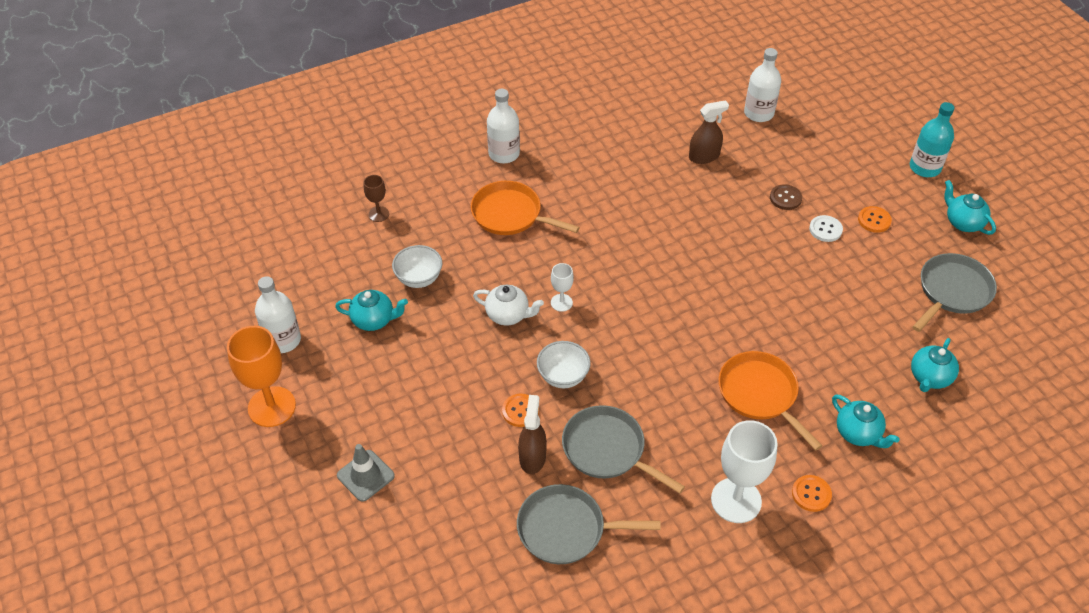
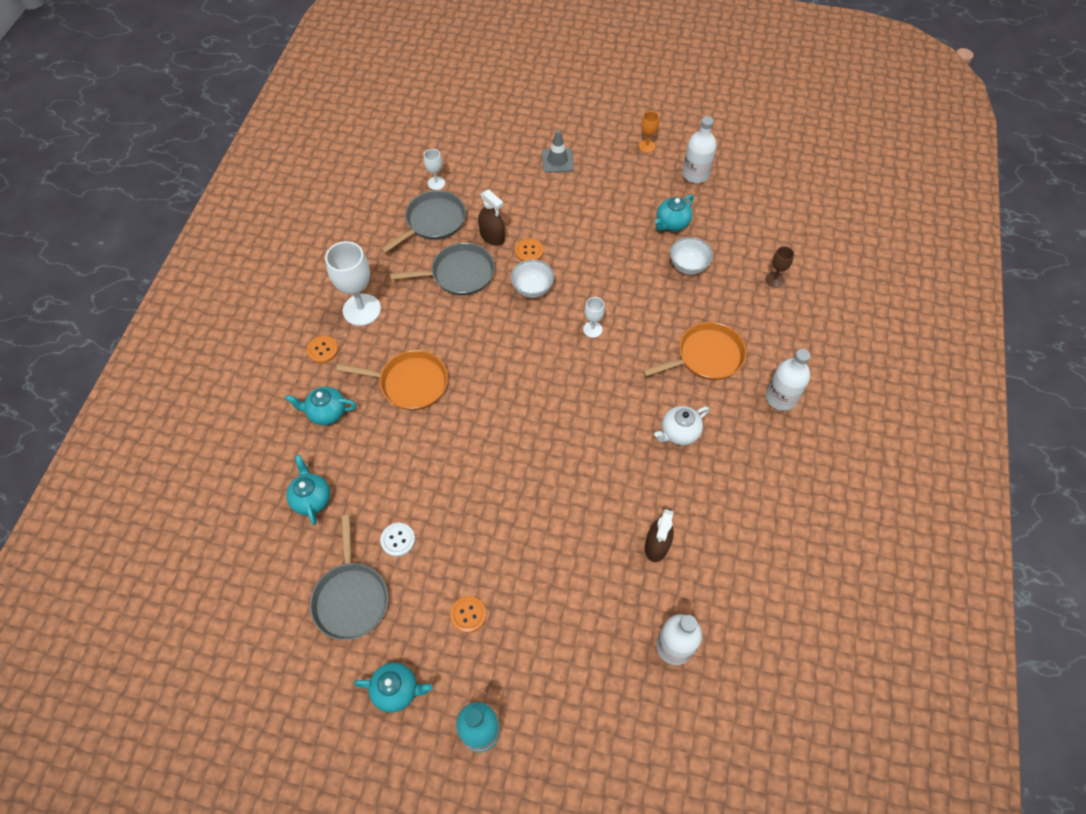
camera: 130 degrees right, 10 degrees up
orange goblet [227,326,296,427] -> orange goblet [638,111,659,153], size x0.50
white teapot [473,285,544,325] -> white teapot moved to [654,406,709,445]
brown button [770,184,802,210] -> none
white button [809,215,843,242] -> white button moved to [380,523,415,557]
none -> white goblet [424,149,445,190]

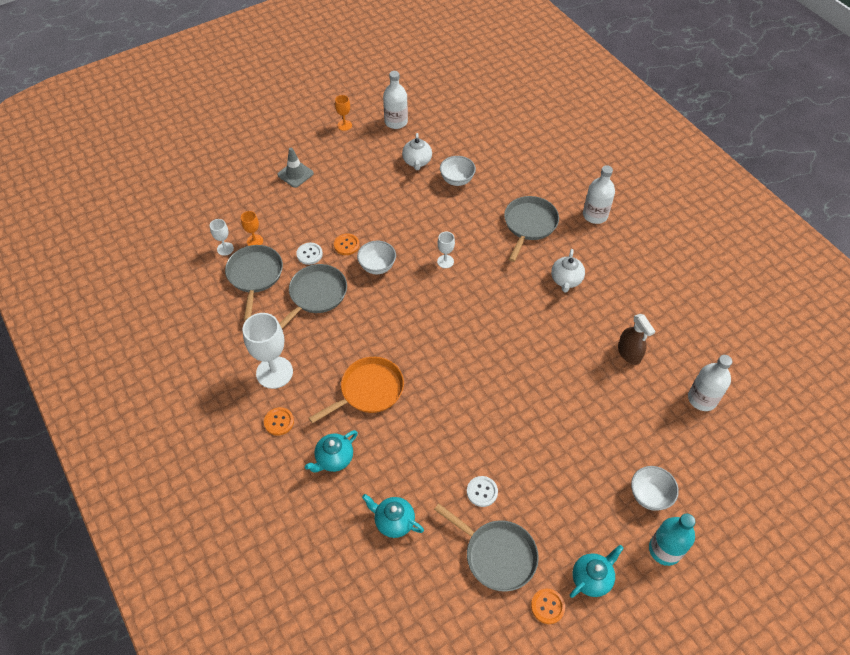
camera: 45 degrees left, 5 degrees down
orange button [450,596,486,633] -> orange button moved to [531,589,565,624]
brown spray bottle [478,190,505,246] -> white button [296,243,323,265]
orange pan [643,322,746,380] -> grey pan [504,196,559,262]
turquoise teapot [655,195,694,231] -> white teapot [402,133,432,170]
brown goblet [765,246,794,287] -> none
none -> orange goblet [241,211,263,246]
none -> white bowl [631,466,679,511]

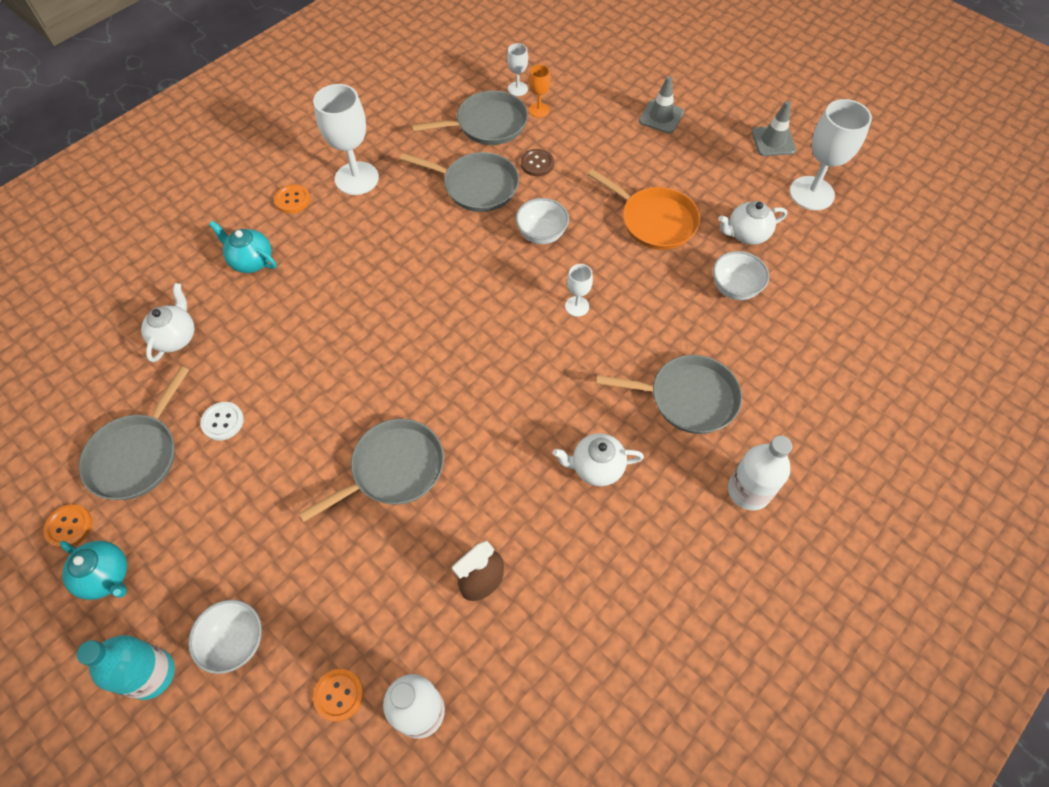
camera: 75 degrees right, 5 degrees up
white button [296,243,323,265] -> brown button [521,149,554,176]
orange pan [309,357,404,423] -> orange pan moved to [588,169,700,250]
orange button [334,234,360,255] -> orange button moved to [313,669,364,722]
orange goblet [335,95,352,131] -> grey traffic cone [752,101,796,156]
turquoise teapot [362,494,424,538] -> white teapot [141,283,195,362]
white bottle [383,71,408,129] -> white goblet [790,99,872,210]
none -> grey pan [299,419,444,522]

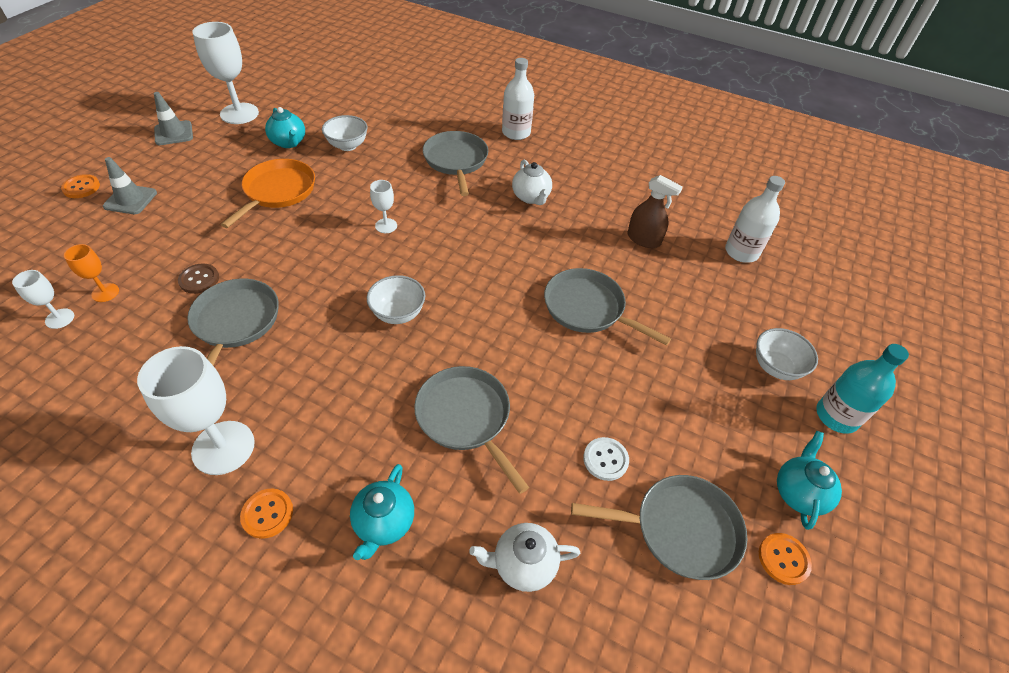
camera: 110 degrees left, 10 degrees down
orange button [313,669,364,722] -> orange button moved to [61,174,100,198]
grey pan [412,91,528,145] -> grey pan moved to [414,366,529,494]
white bowl [516,198,569,244] -> white bowl moved to [367,275,425,324]
white teapot [719,201,787,245] -> turquoise teapot [265,107,305,148]

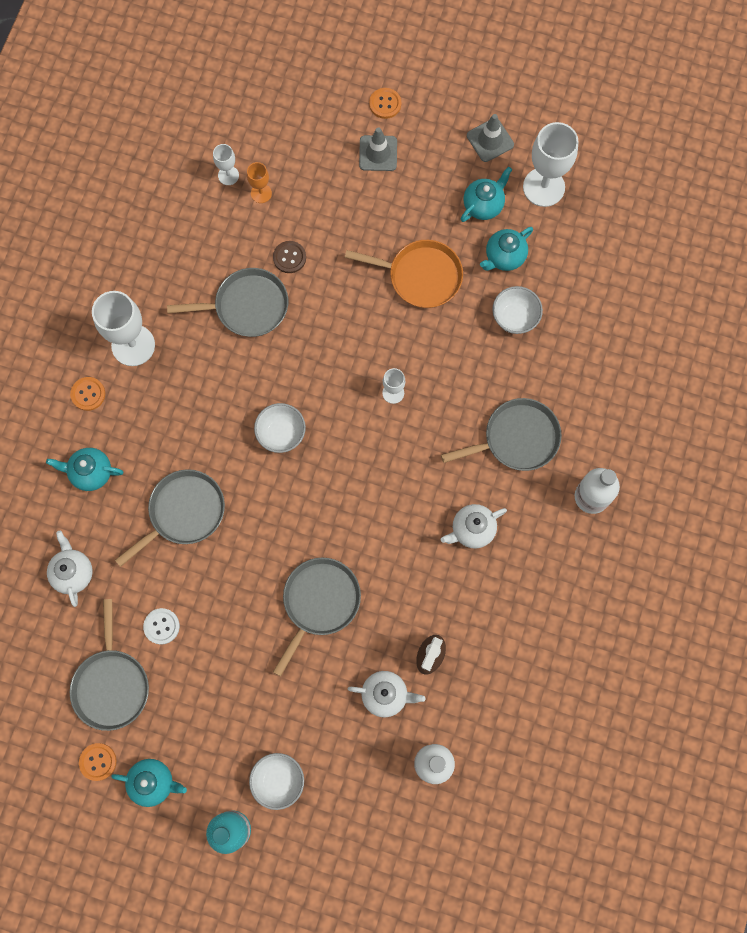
camera: 85 degrees right, 25 degrees up
none -> white teapot [348,671,426,717]
none -> turquoise teapot [461,167,512,222]

